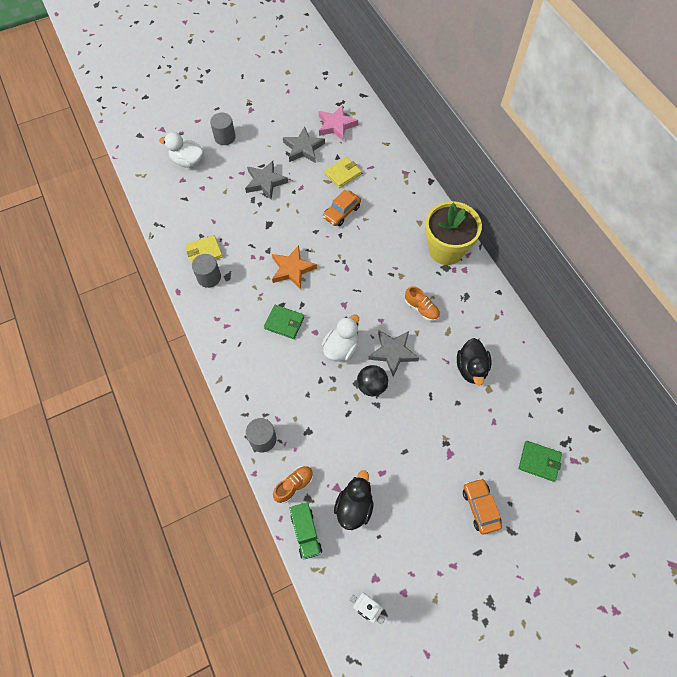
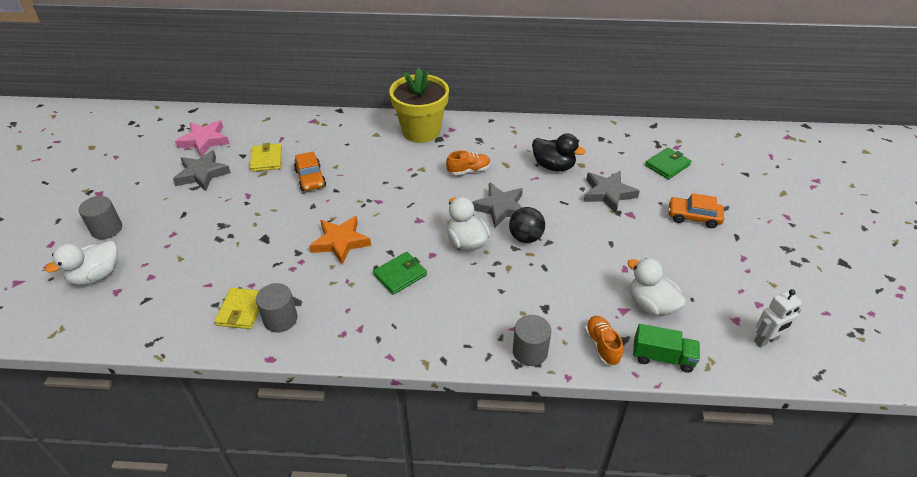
camera: 60 degrees left, 20 degrees down
grey star [245,161,288,199] -> grey star moved to [583,171,640,213]
black duck [334,470,374,530] -> white duck [627,258,686,316]

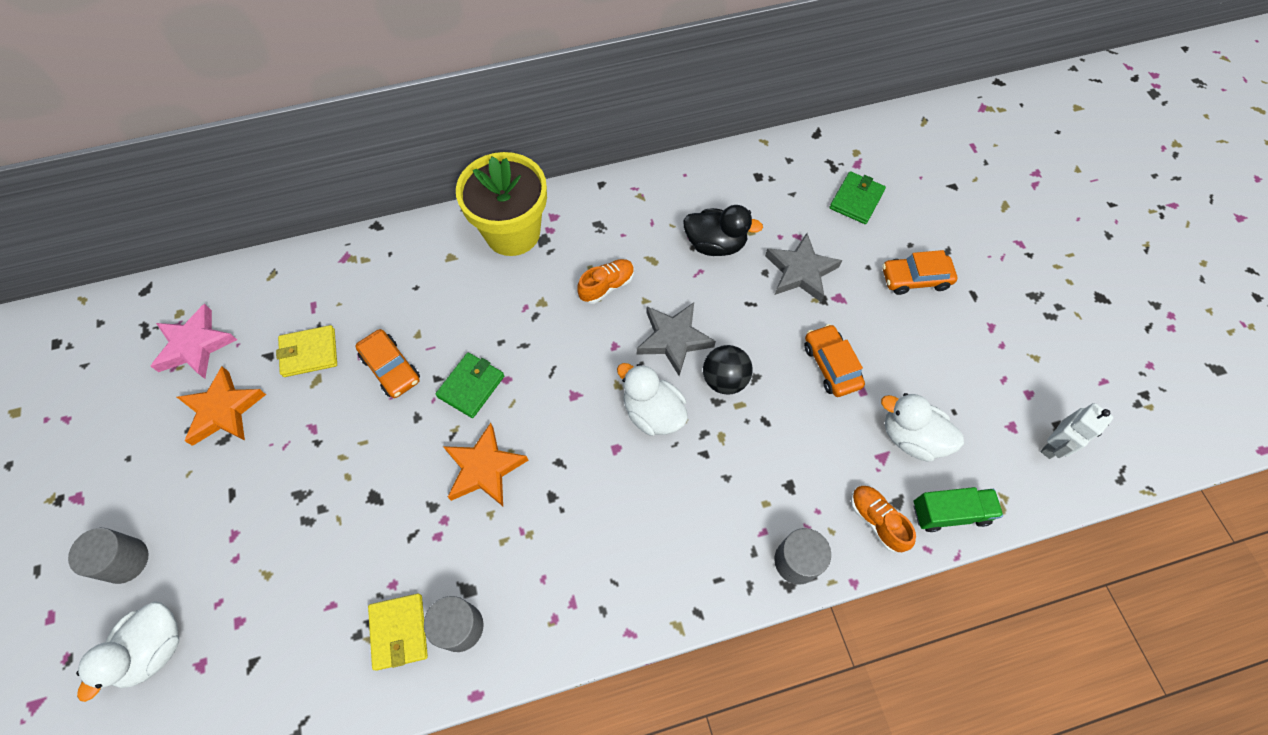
camera: 20 degrees left, 20 degrees up
grey star [173,150,231,191] -> orange star [177,366,266,446]
yellow wallet [250,143,282,172] -> yellow wallet turned 75 degrees counterclockwise [276,325,337,377]
green wallet [373,252,427,295] -> green wallet moved to [435,352,504,418]
none -> orange car [804,324,865,397]

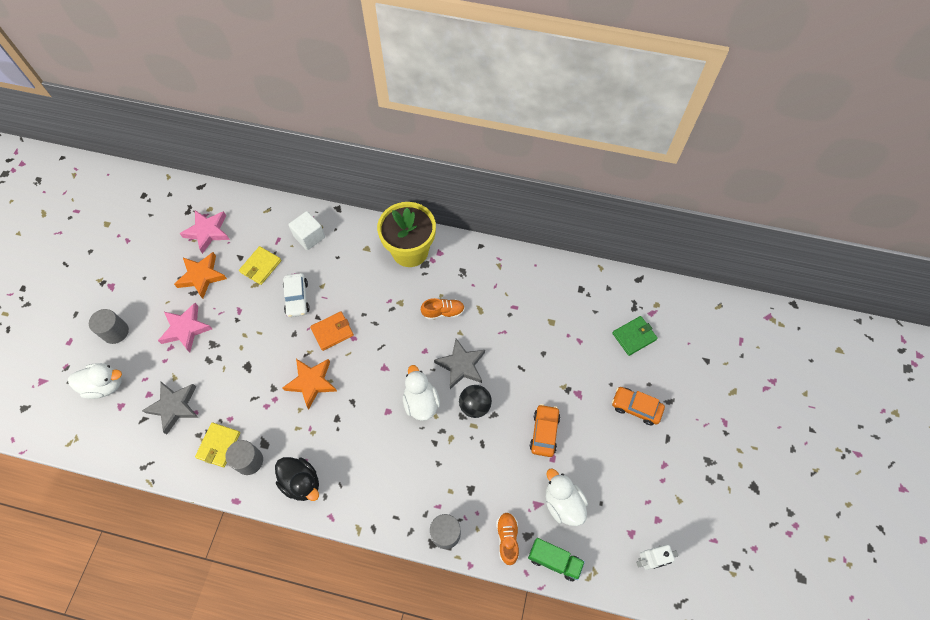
camera: 30 degrees right, 0 degrees up
white duck [76,601,179,702] -> white duck turned 150 degrees counterclockwise [68,363,122,399]
yellow wallet [276,325,337,377] -> yellow wallet turned 75 degrees counterclockwise [239,246,281,285]
orange car [356,329,420,398] -> white car [283,273,310,317]
green wallet [435,352,504,418] -> orange wallet [310,311,354,351]
black duck [683,205,763,256] -> black duck moved to [275,457,319,501]
grey star [765,233,842,302] -> grey star moved to [142,382,198,434]
none -> pink star [158,303,212,352]
none -> white cube [288,211,325,250]

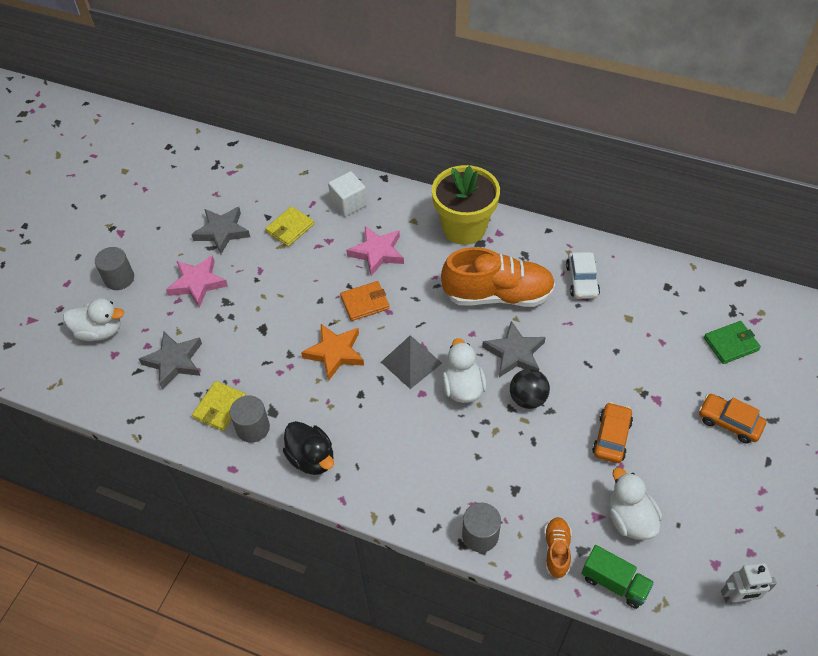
camera: 10 degrees right, 10 degrees down
orange star [174,252,227,299] -> grey star [191,207,250,254]
pink star [179,210,230,254] -> pink star moved to [346,226,404,276]
white car [283,273,310,317] -> white car moved to [566,252,600,299]
orange shoe [421,298,465,320] -> orange shoe [441,247,555,307], size x2.14
none -> grey pyramid [381,335,442,389]

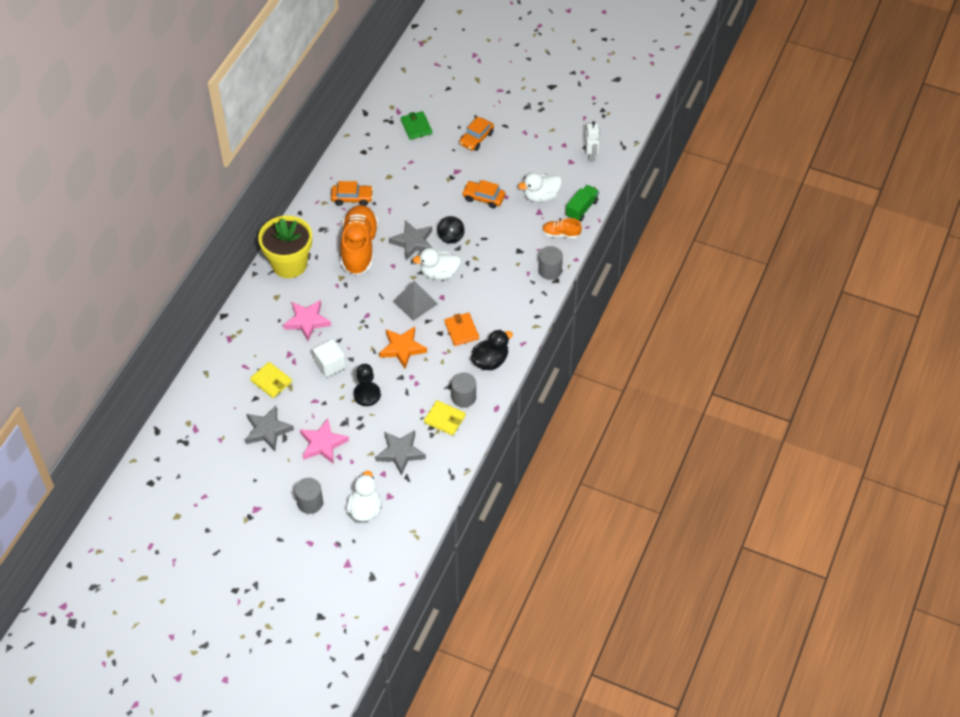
camera: 90 degrees left, 0 degrees up
white cube [328,171,367,216] -> white cube moved to [313,339,346,378]
orange wallet [340,281,390,321] -> orange wallet moved to [444,313,479,346]
white car [566,252,600,299] -> orange car [331,181,373,206]
none -> black pawn [353,364,381,406]

